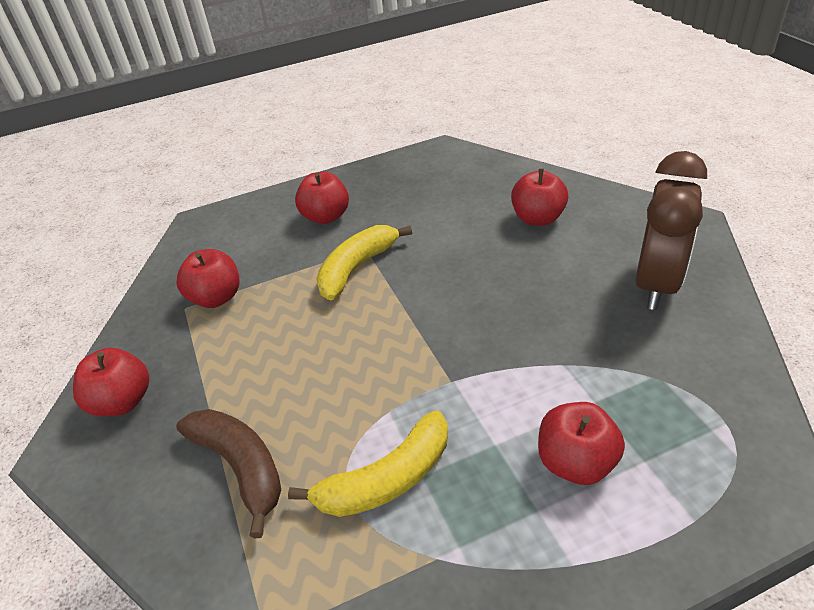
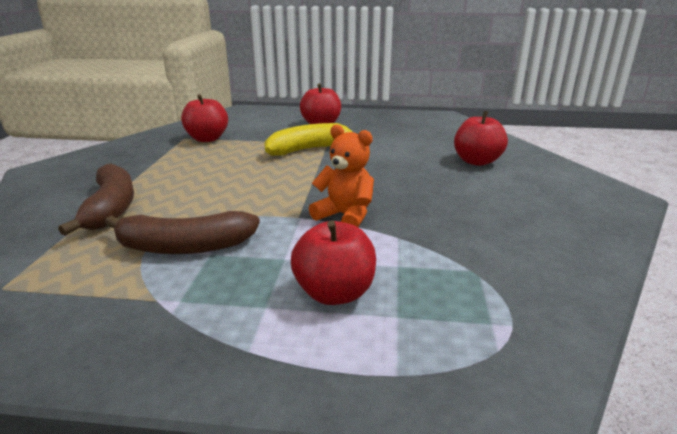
camera: 25 degrees right, 15 degrees down
red apple [73,348,149,417] -> none
yellow banana [288,410,448,517] -> brown banana [105,211,260,254]
brown clock [635,151,707,310] -> none
none -> orange teddy bear [309,125,374,227]

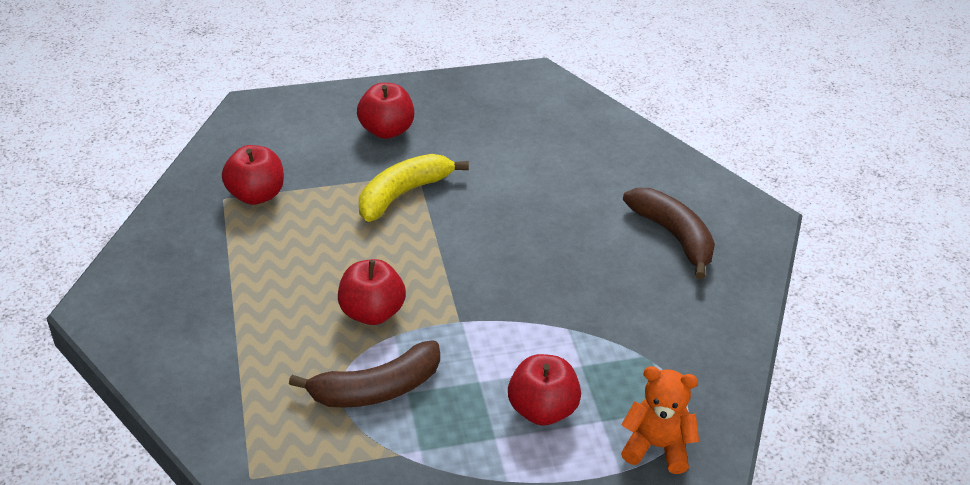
camera: 20 degrees left, 15 degrees up
brown banana [58,163,134,236] -> brown banana moved to [623,188,715,279]
orange teddy bear [309,125,374,227] -> orange teddy bear moved to [621,366,699,474]
red apple [454,111,508,166] -> red apple moved to [338,259,406,325]

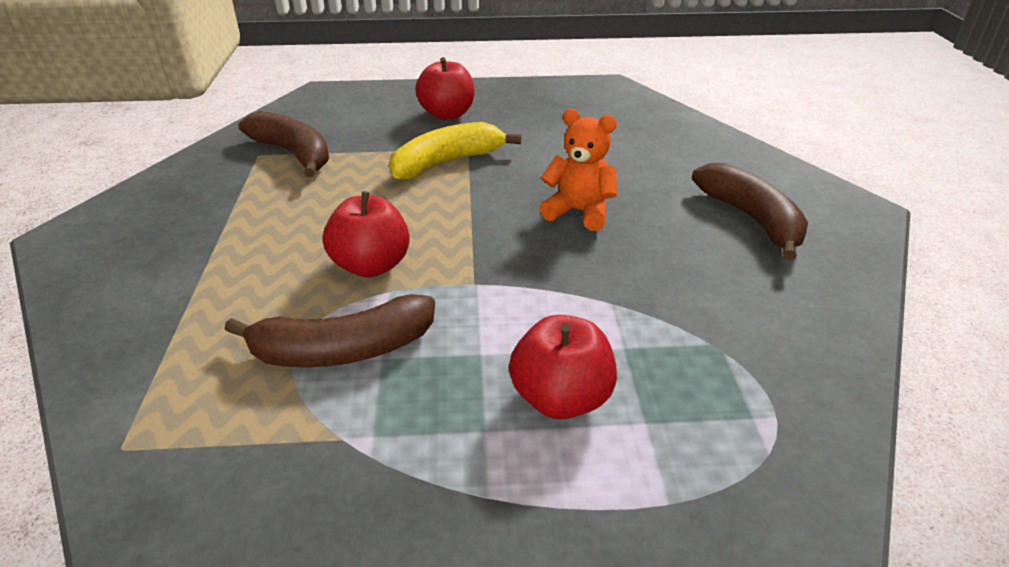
camera: 10 degrees right, 5 degrees down
red apple [222,145,284,205] -> brown banana [238,111,329,177]
orange teddy bear [621,366,699,474] -> orange teddy bear moved to [539,109,617,231]

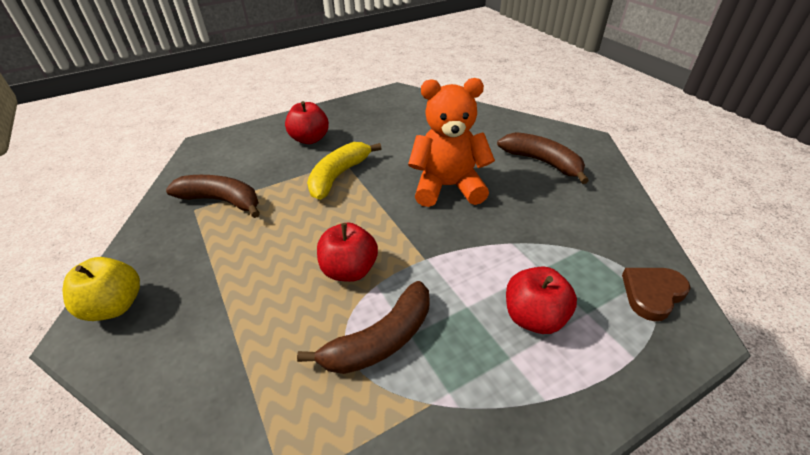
camera: 25 degrees left, 5 degrees up
orange teddy bear [539,109,617,231] -> orange teddy bear [408,78,495,207], size x1.60
none -> yellow apple [63,257,140,321]
none -> brown heart [622,268,691,321]

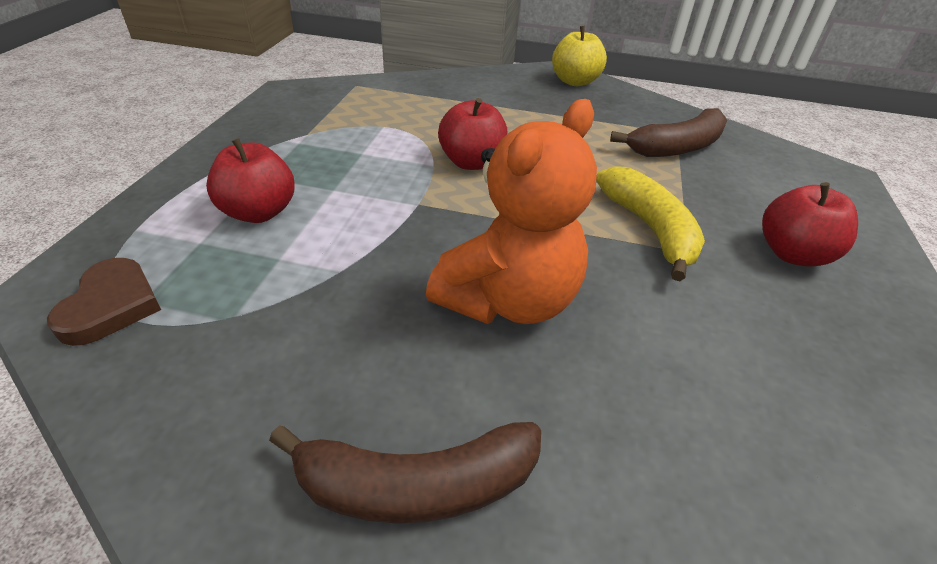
camera: 130 degrees right, 0 degrees up
brown banana [297,281,430,374] -> none

